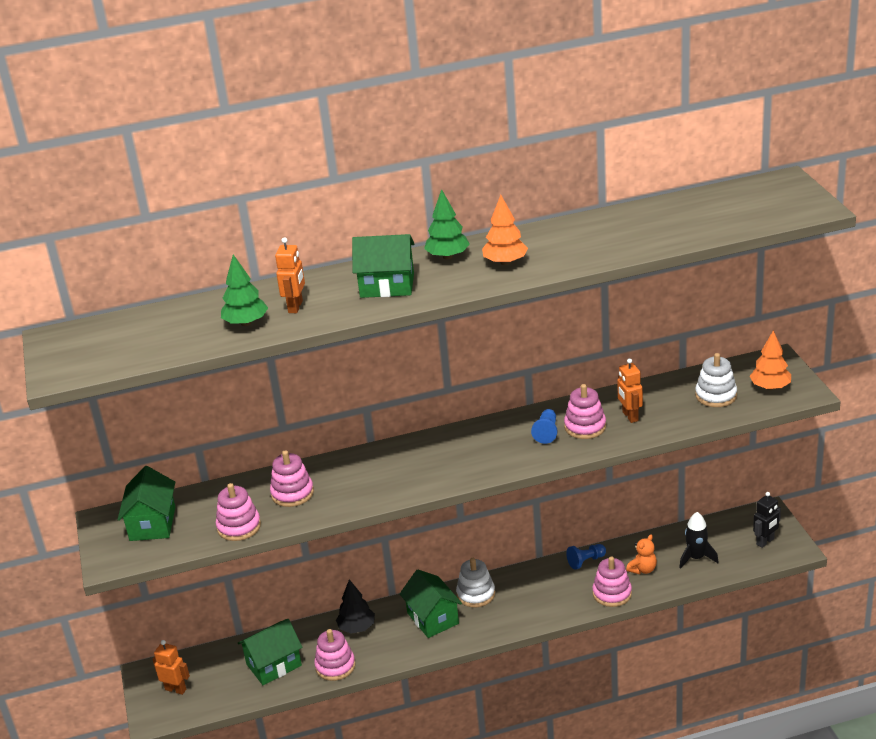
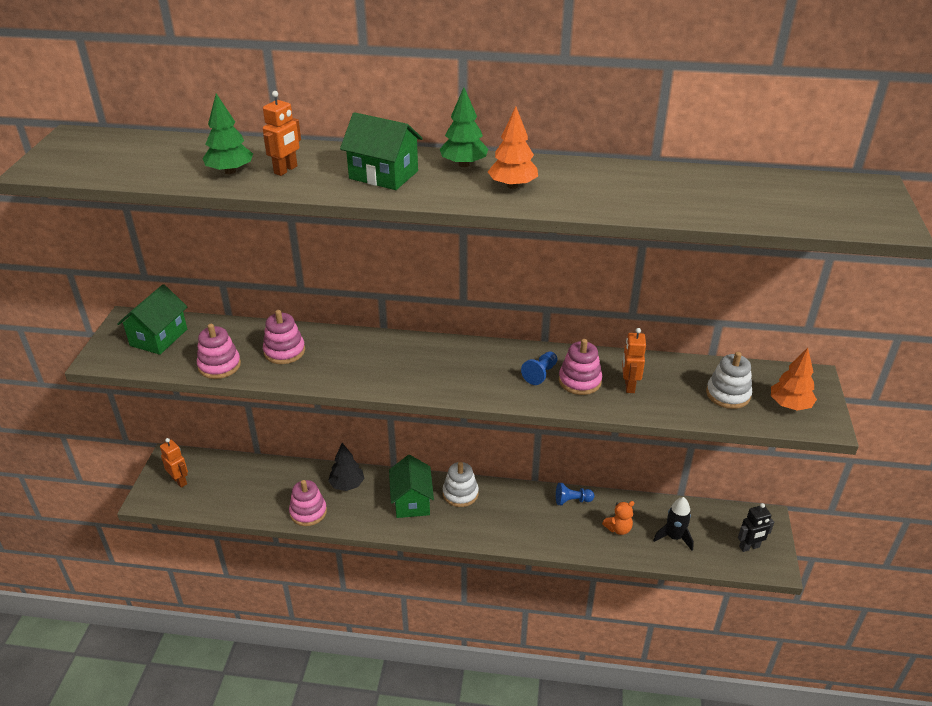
camera: 20 degrees right, 5 degrees up
green house [238,619,303,685] -> none
pink stacking toy [592,556,632,607] -> none

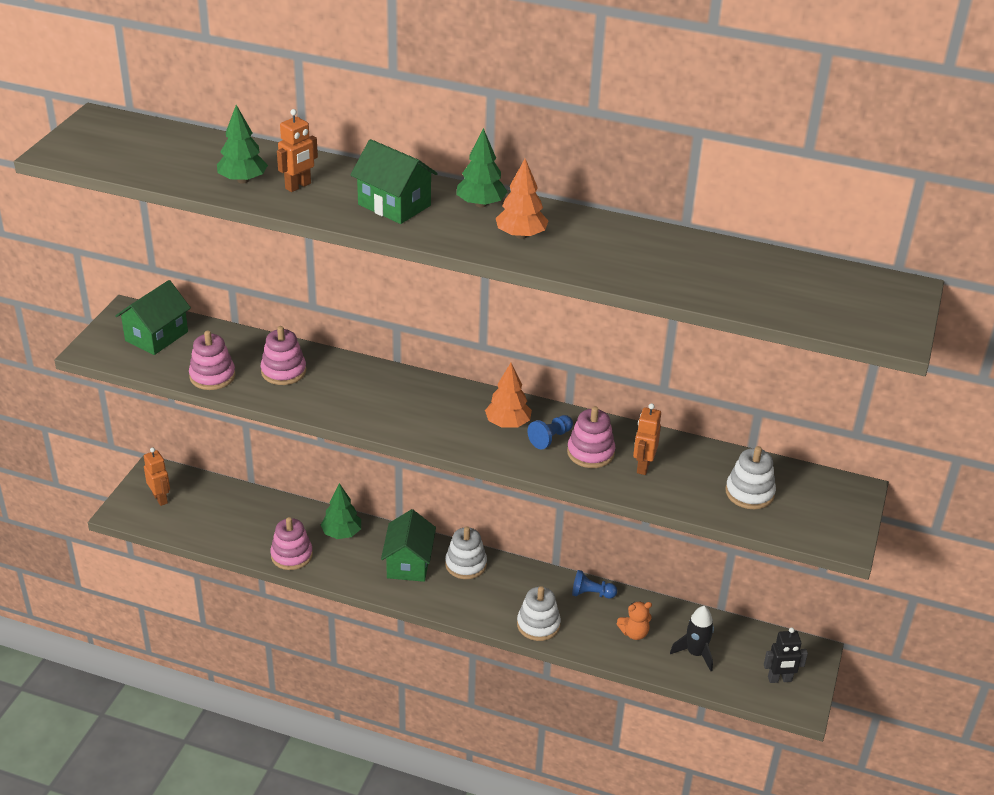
camera: 10 degrees right, 0 degrees up
black tree [328,443,365,491] -> green tree [321,483,361,539]
orange tree [771,348,817,411] -> orange tree moved to [485,363,532,428]
none -> white stacking toy [517,586,561,641]

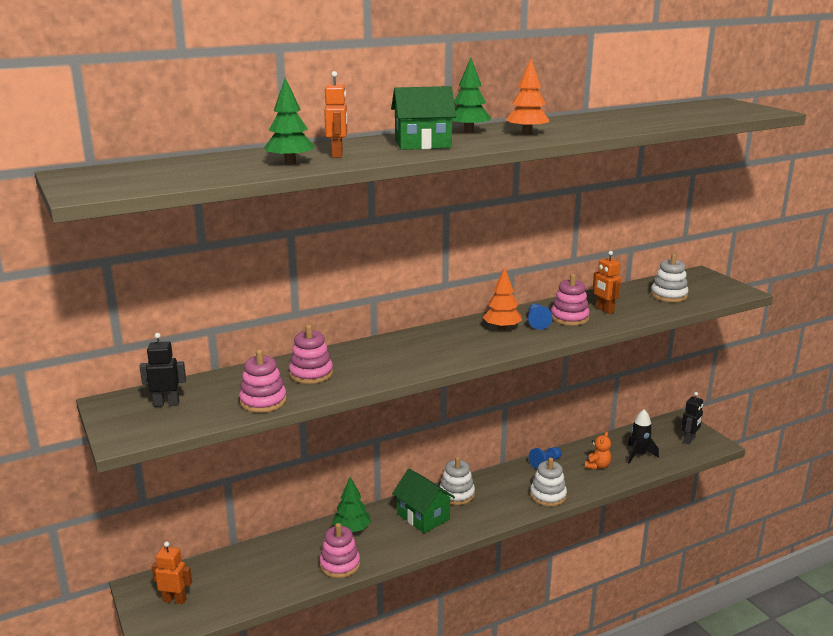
camera: 45 degrees left, 15 degrees down
green house [115,280,191,355] -> black robot [139,333,186,407]

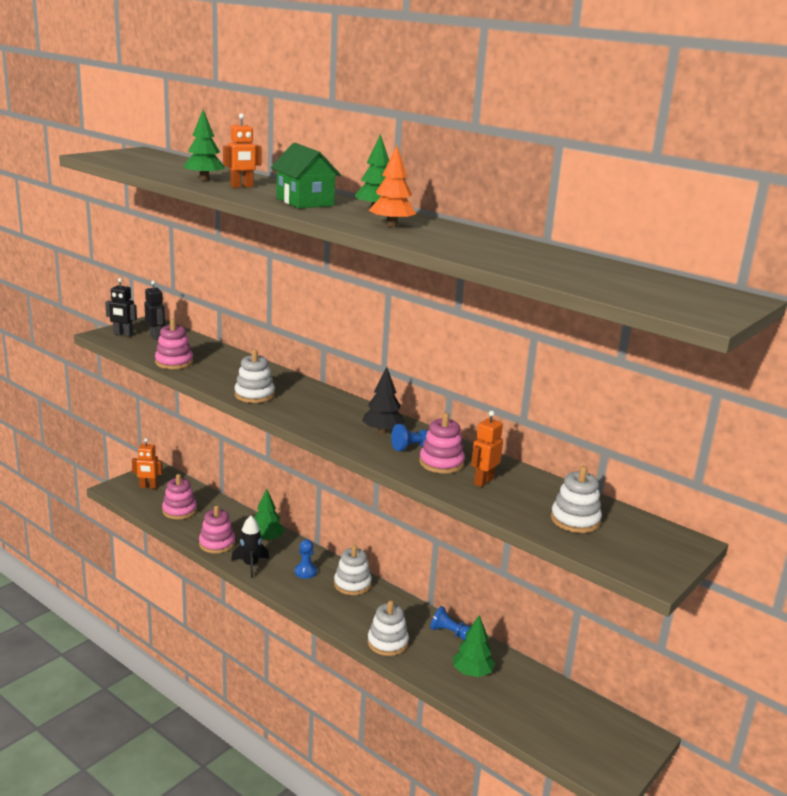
camera: 65 degrees right, 0 degrees up
orange robot [152,542,192,604] -> orange robot turned 105 degrees clockwise [132,438,162,489]
pink stacking toy [289,325,333,384] -> pink stacking toy moved to [162,474,197,519]
green house [392,469,455,533] -> blue pawn [294,539,317,579]
orange tree [482,268,522,330] -> black tree [362,367,405,434]
orange teddy bear [585,431,611,470] -> green tree [453,615,495,677]
black rocket [628,409,659,464] -> black rocket moved to [231,516,269,578]
black robot [681,392,703,444] -> black robot moved to [105,278,137,337]
none -> white stacking toy [235,349,275,403]

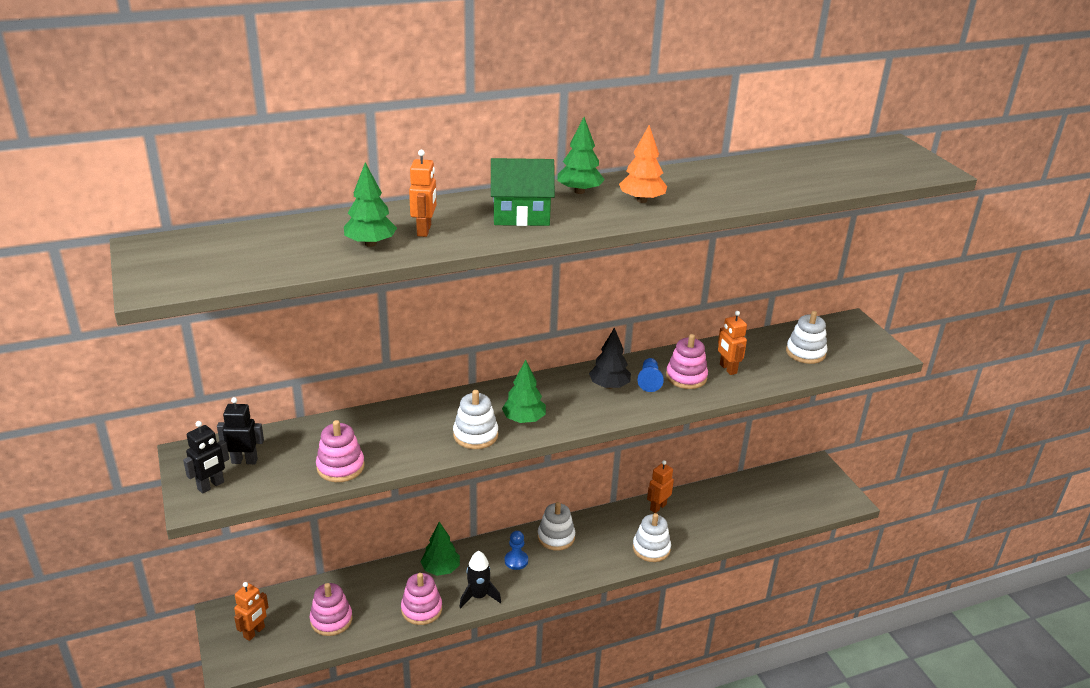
camera: 60 degrees left, 10 degrees up
blue pawn [430,606,470,640] -> orange robot [647,460,674,513]
green tree [453,615,495,677] -> green tree moved to [502,360,546,423]

